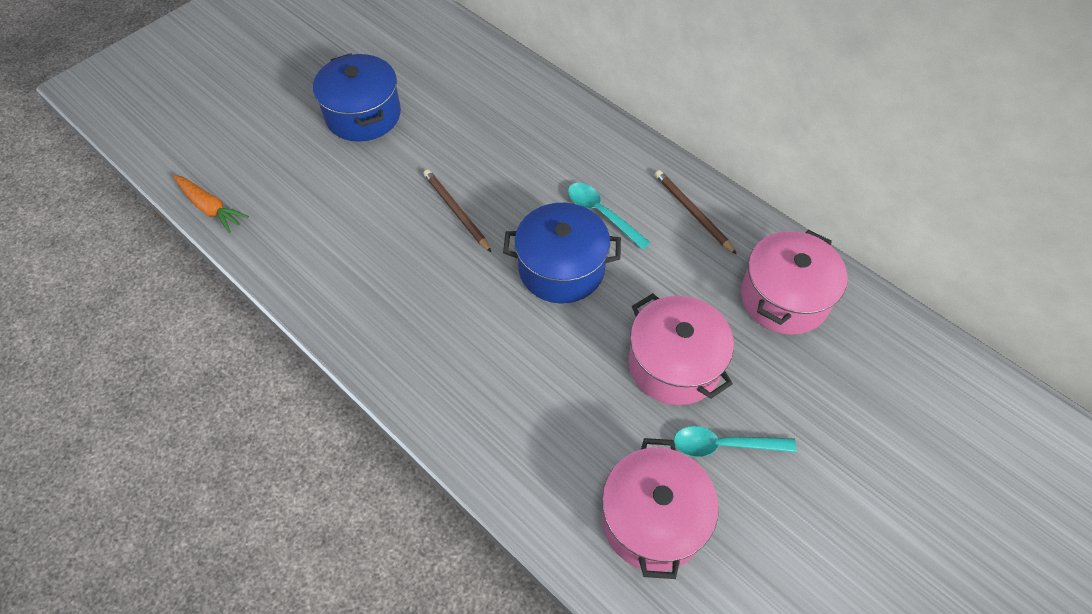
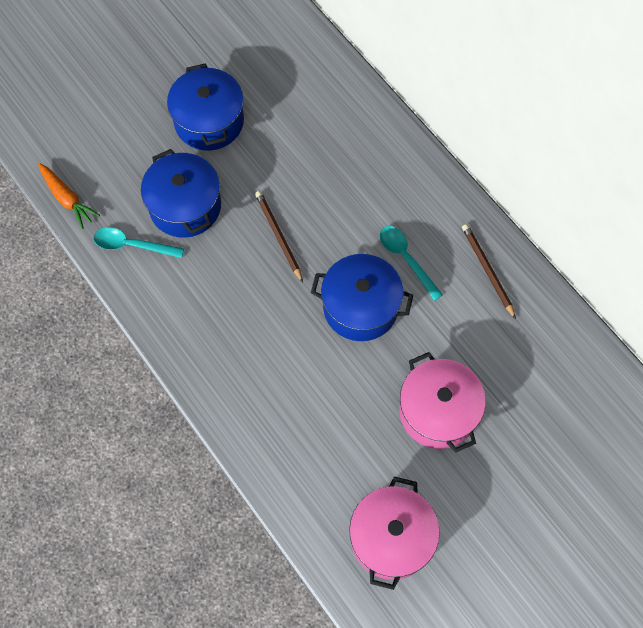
camera: 10 degrees right, 10 degrees up
turquoise spoon [674,426,797,457] -> turquoise spoon moved to [93,227,184,258]
pink pot [741,230,848,335] -> none
none -> blue pot [141,149,221,238]

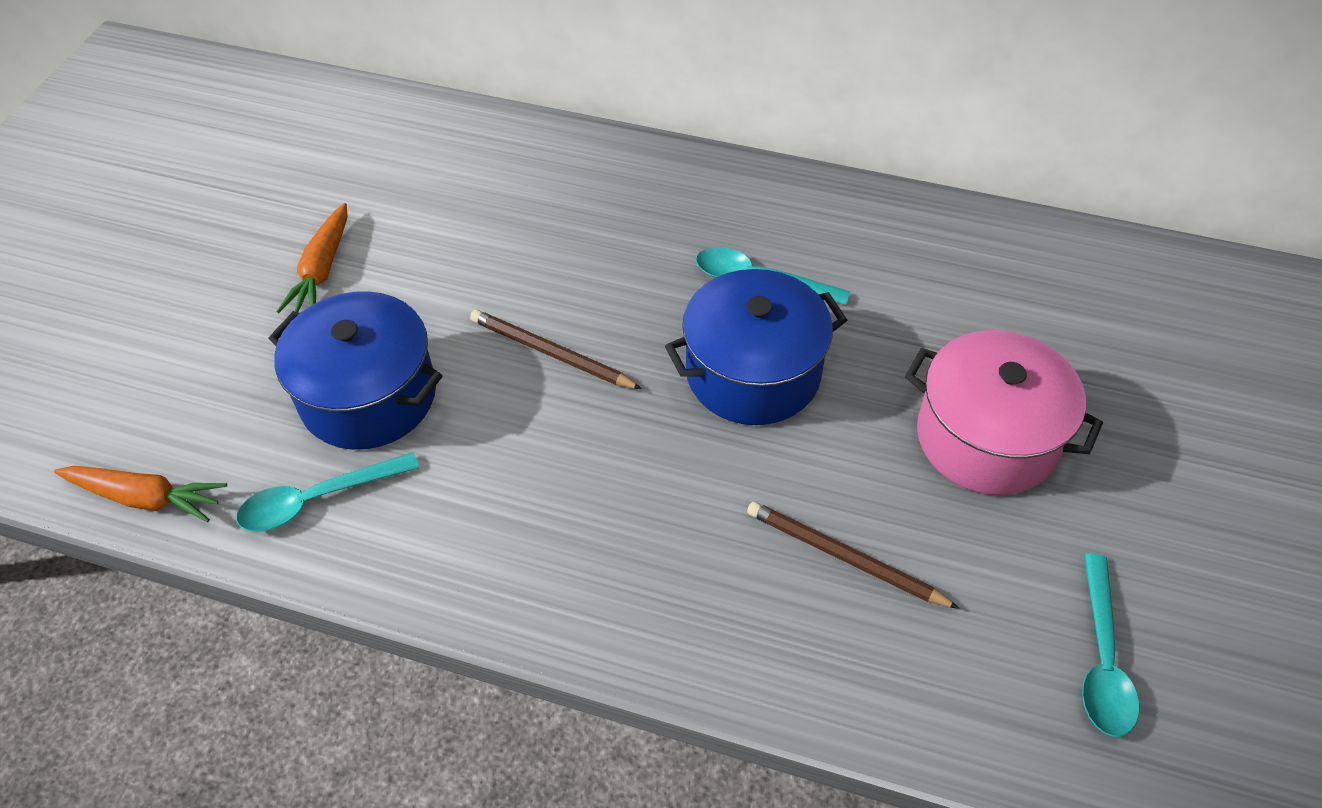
camera: 35 degrees left, 15 degrees down
blue pot [167,64,244,151] -> orange carrot [276,203,348,313]
pink pot [349,477,440,590] -> turquoise spoon [1082,554,1139,737]
brown pencil [462,224,516,319] -> brown pencil moved to [747,501,960,609]

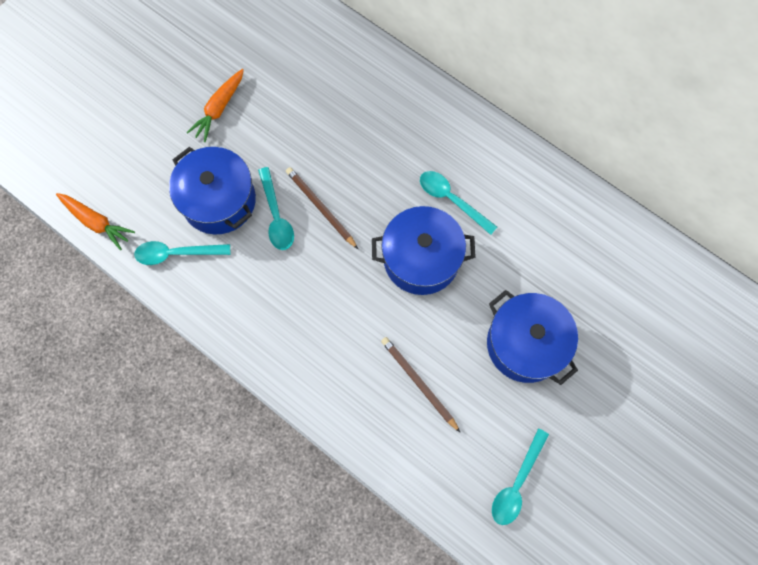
camera: 20 degrees right, 20 degrees up
pink pot [905,330,1103,495] -> blue pot [487,290,578,385]
none -> turquoise spoon [258,167,294,250]

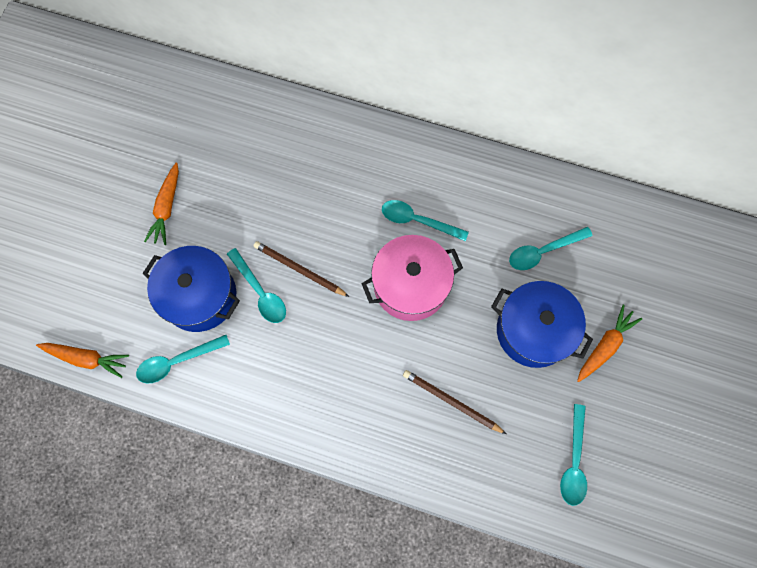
camera: 20 degrees left, 0 degrees up
blue pot [372,206,476,295] -> pink pot [362,235,463,321]
none -> turquoise spoon [509,227,593,270]
none -> orange carrot [577,304,642,382]

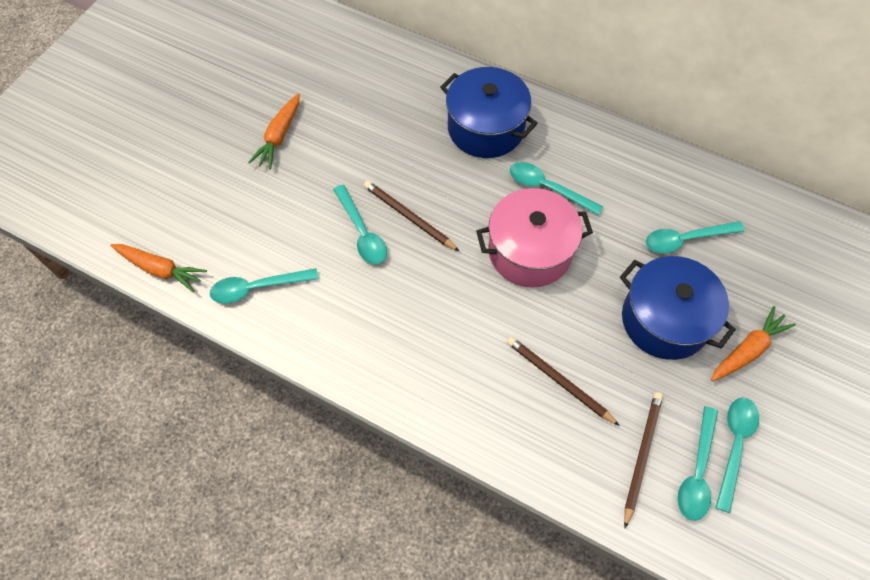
camera: 10 degrees right, 10 degrees down
blue pot [143,246,240,332] -> blue pot moved to [440,67,538,158]
none -> brown pencil [624,392,663,528]
none -> turquoise spoon [715,397,759,513]

